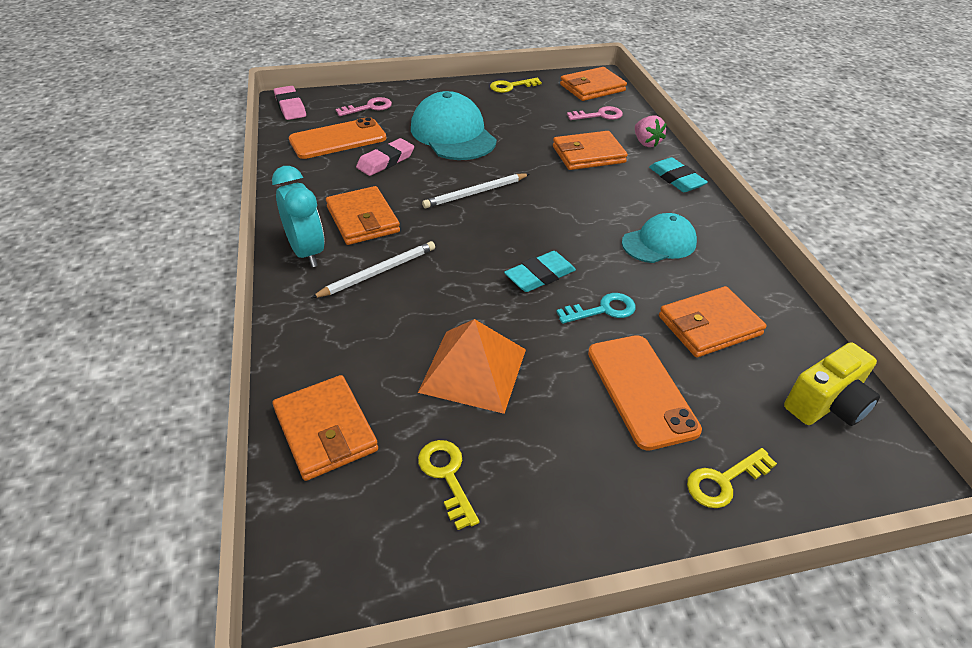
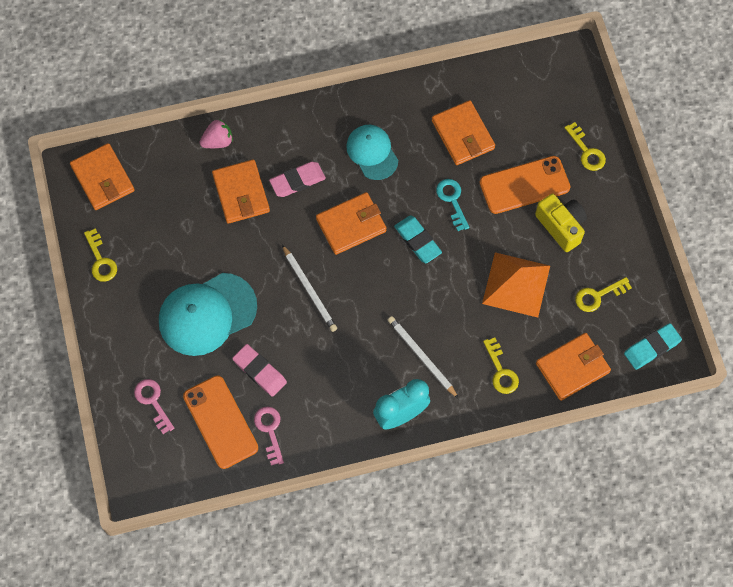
camera: 90 degrees left, 25 degrees up
pink eraser [274,86,306,120] -> pink eraser moved to [269,162,326,197]
orange wallet [326,186,400,245] -> orange wallet moved to [316,192,387,255]
pink key [567,106,623,120] -> pink key moved to [254,406,284,466]
turquoise eraser [649,157,708,192] -> turquoise eraser moved to [624,323,682,370]
yellow camera [784,342,880,426] -> yellow camera moved to [535,193,587,252]
none -> yellow key [483,338,519,394]

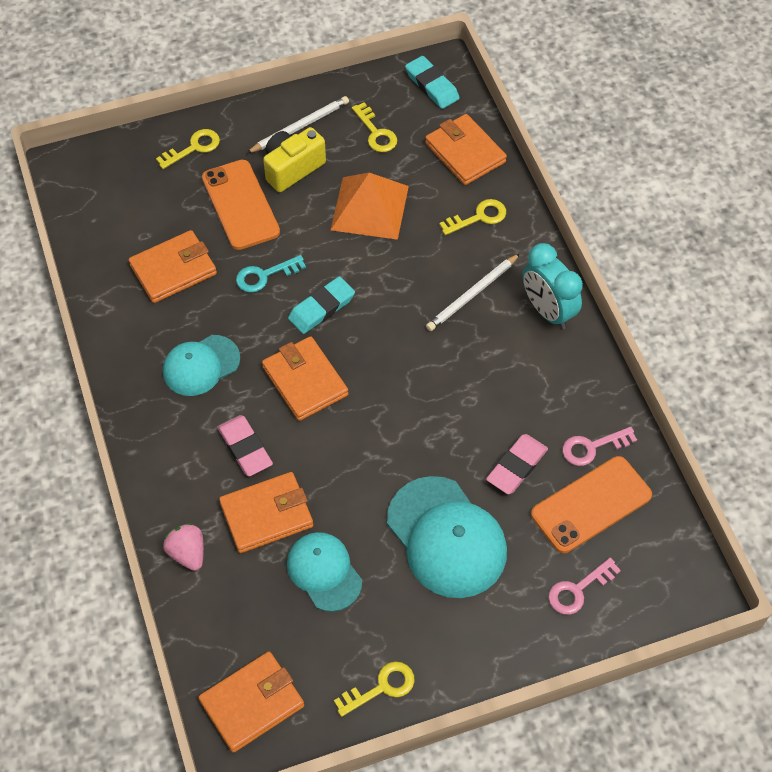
camera: 95 degrees left, 10 degrees down
white pencil [282,245,337,332] -> white pencil moved to [246,96,349,154]
none -> turquoise cap [287,532,362,612]

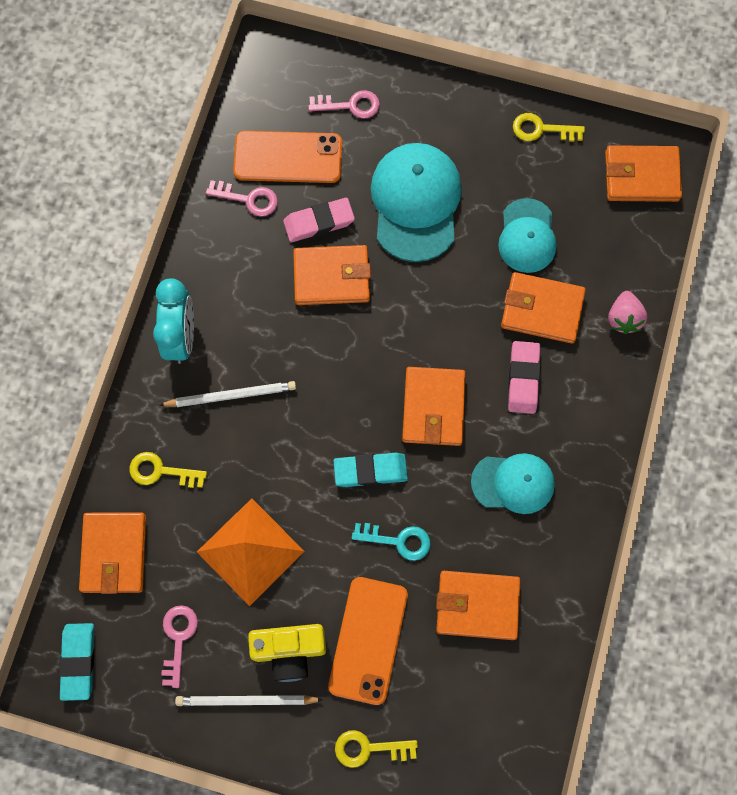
camera: 145 degrees left, 15 degrees up
yellow key [352,102,397,152] -> pink key [161,605,198,688]
none -> orange wallet [293,245,371,305]

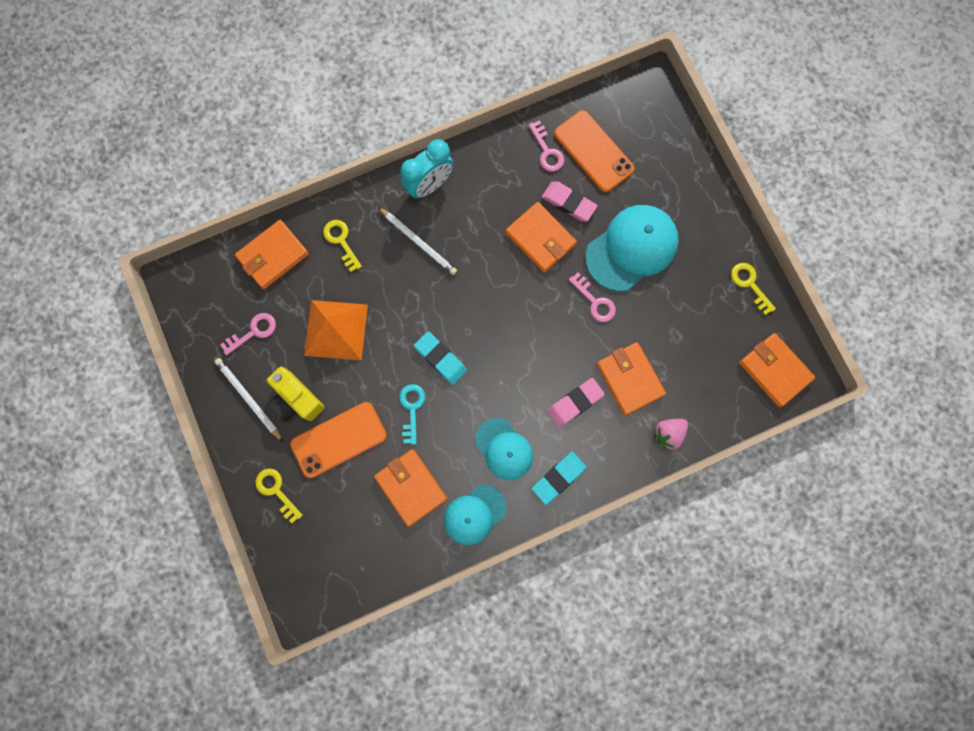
camera: 50 degrees right, 5 degrees up
turquoise eraser [59,623,94,701] -> turquoise eraser moved to [532,452,587,505]
pink key [308,90,380,118] -> pink key moved to [569,272,616,322]
turquoise key [352,523,431,561] -> turquoise key turned 150 degrees counterclockwise [399,384,425,445]
orange wallet [402,367,466,446] -> none
turquoise cap [498,198,556,273] -> turquoise cap moved to [444,485,506,545]

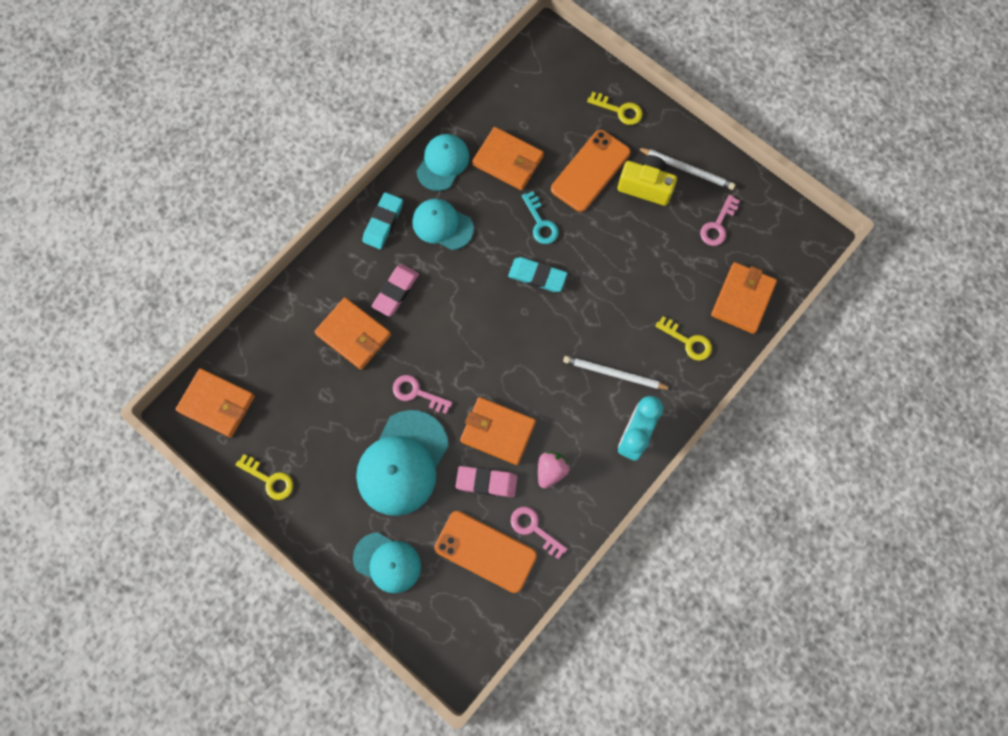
camera: 155 degrees right, 5 degrees down
orange pyramid [304,300,368,361] -> none
pink strawberry [653,419,688,450] -> pink strawberry moved to [538,451,570,489]
none -> turquoise cap [353,532,421,593]

